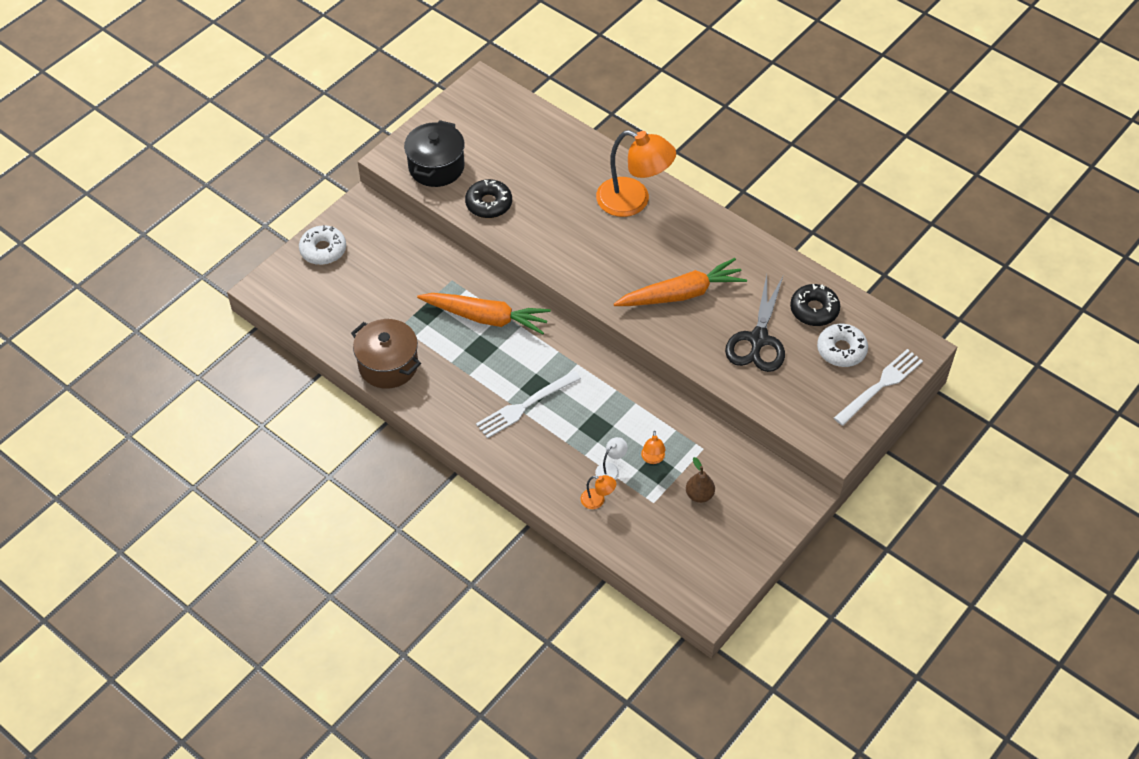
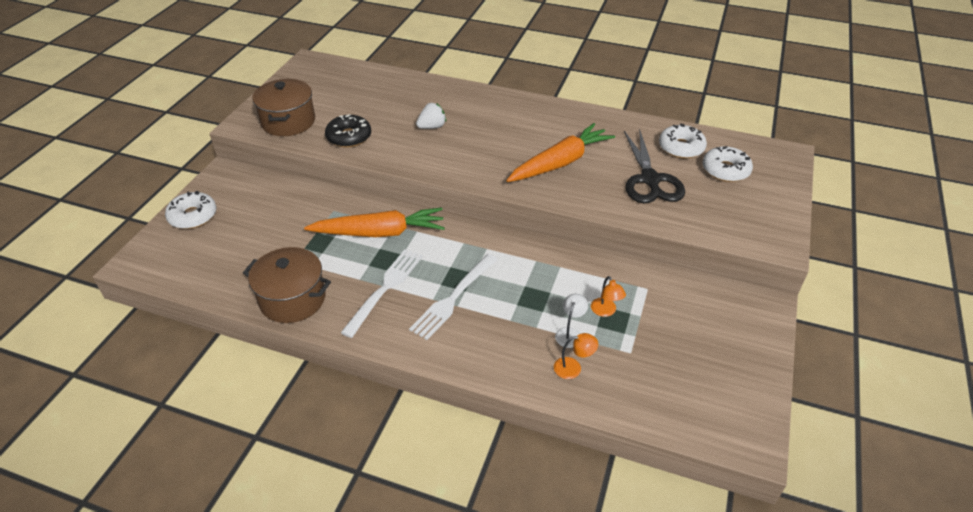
camera: 20 degrees left, 10 degrees down
black pot [404,120,465,187] -> brown pot [252,79,315,136]
orange lamp [596,130,676,217] -> none
brown pear [686,457,715,503] -> none
black donut [790,284,840,326] -> white donut [659,123,707,159]
white fork [834,349,923,426] -> white fork moved to [341,249,423,338]
none -> white strawberry [416,103,446,129]

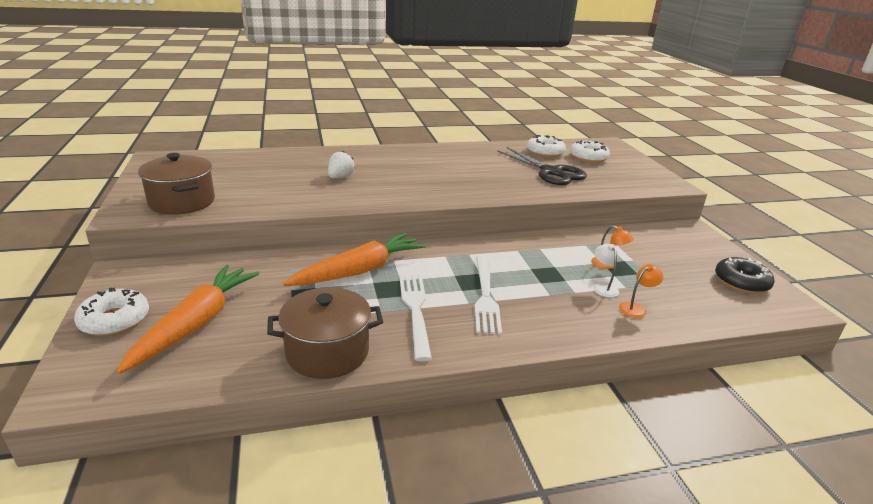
camera: 35 degrees left, 15 degrees down
black donut [325,114,371,148] -> black donut moved to [715,257,775,293]
orange carrot [507,123,615,182] -> orange carrot moved to [116,265,260,374]

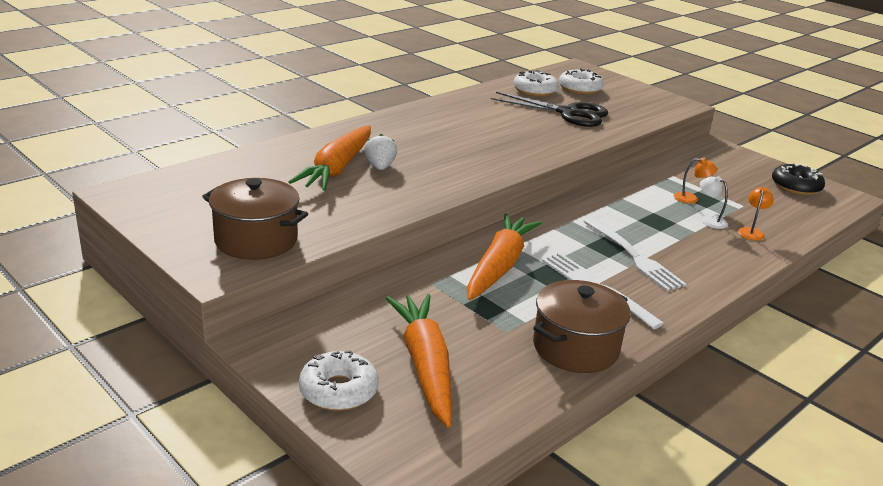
camera: 30 degrees left, 0 degrees up
none -> orange carrot [288,125,371,191]

